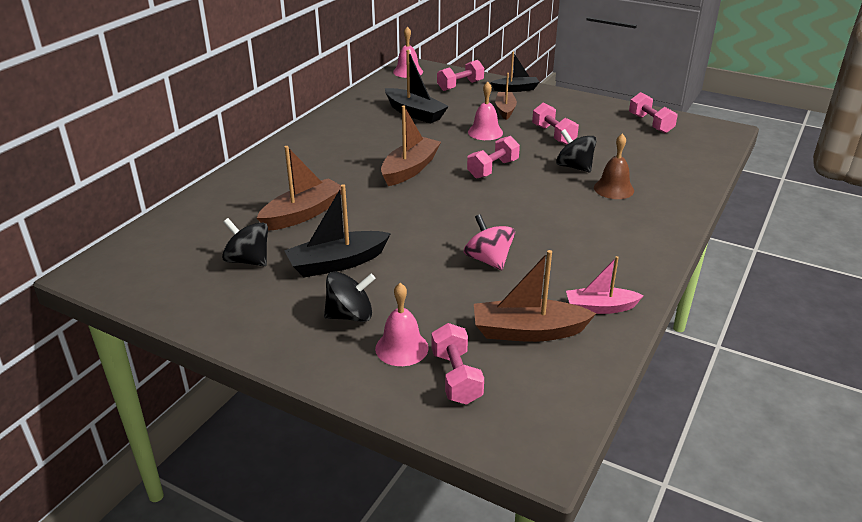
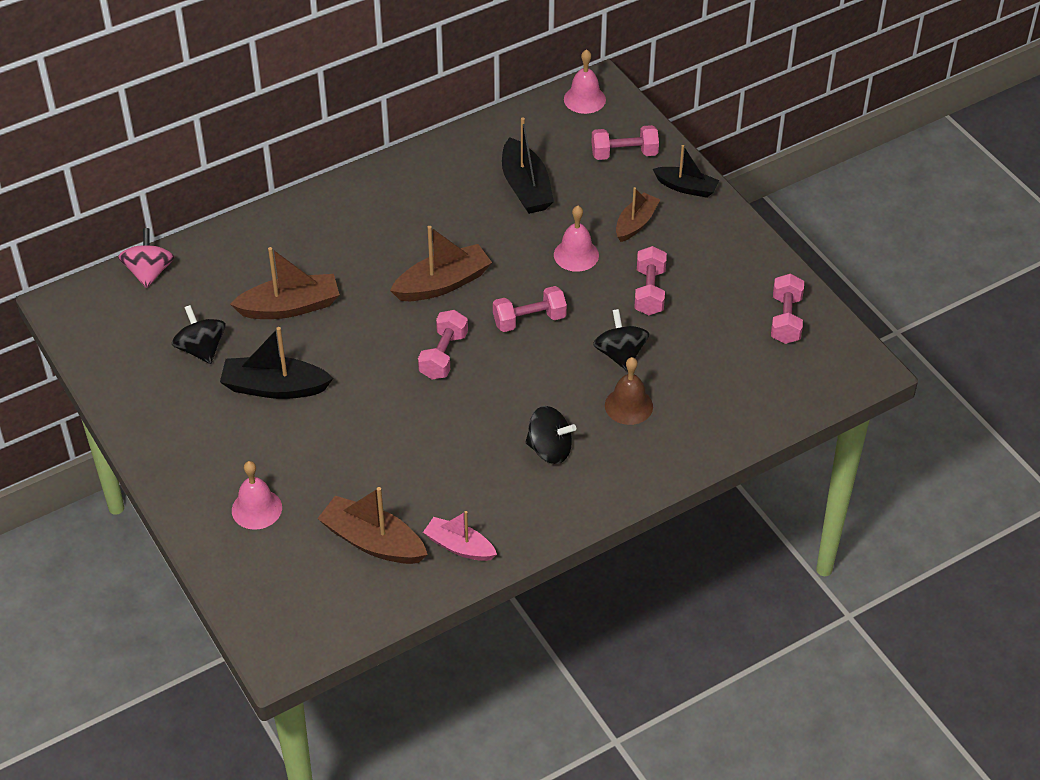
camera: 30 degrees right, 15 degrees up
black spinning top [324,272,375,322] -> black spinning top moved to [525,406,576,464]
pink dumbbell [432,323,484,405] -> pink dumbbell moved to [418,310,468,379]
pink spinning top [463,214,515,270] -> pink spinning top moved to [118,228,174,289]

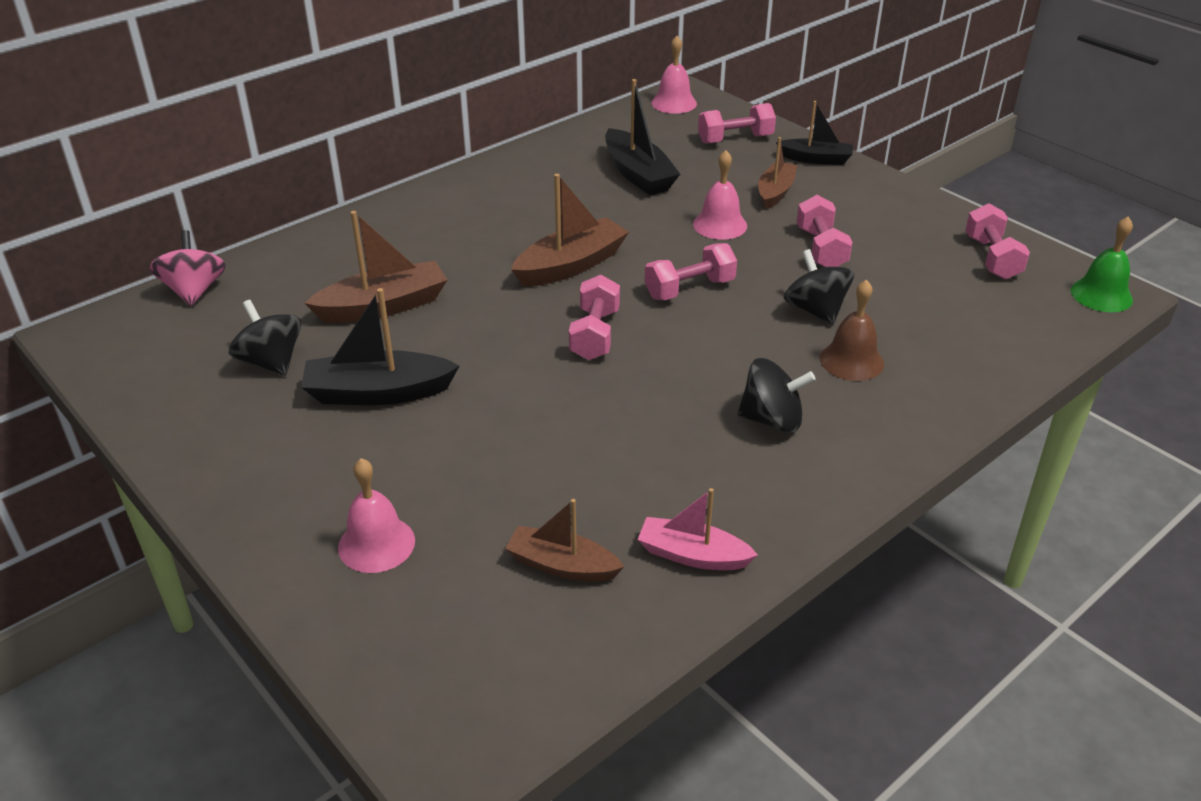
camera: 10 degrees left, 10 degrees down
brown boat [317,487,428,564] -> brown boat [505,499,624,582], size x0.66
none -> green bell [1071,217,1133,312]

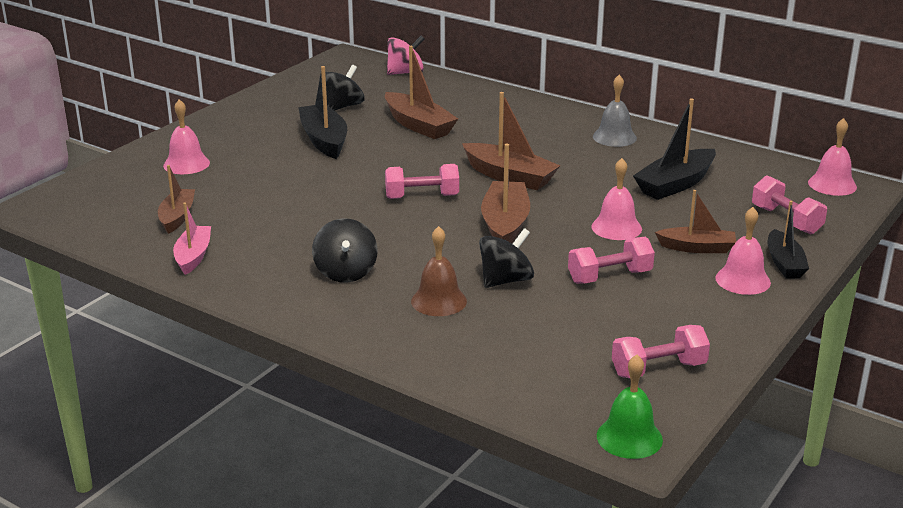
camera: 75 degrees right, 10 degrees down
pink dumbbell [645,243,737,300] -> brown boat [481,144,530,243]
none -> grey bell [593,75,637,147]
none -> pink bell [715,207,771,295]

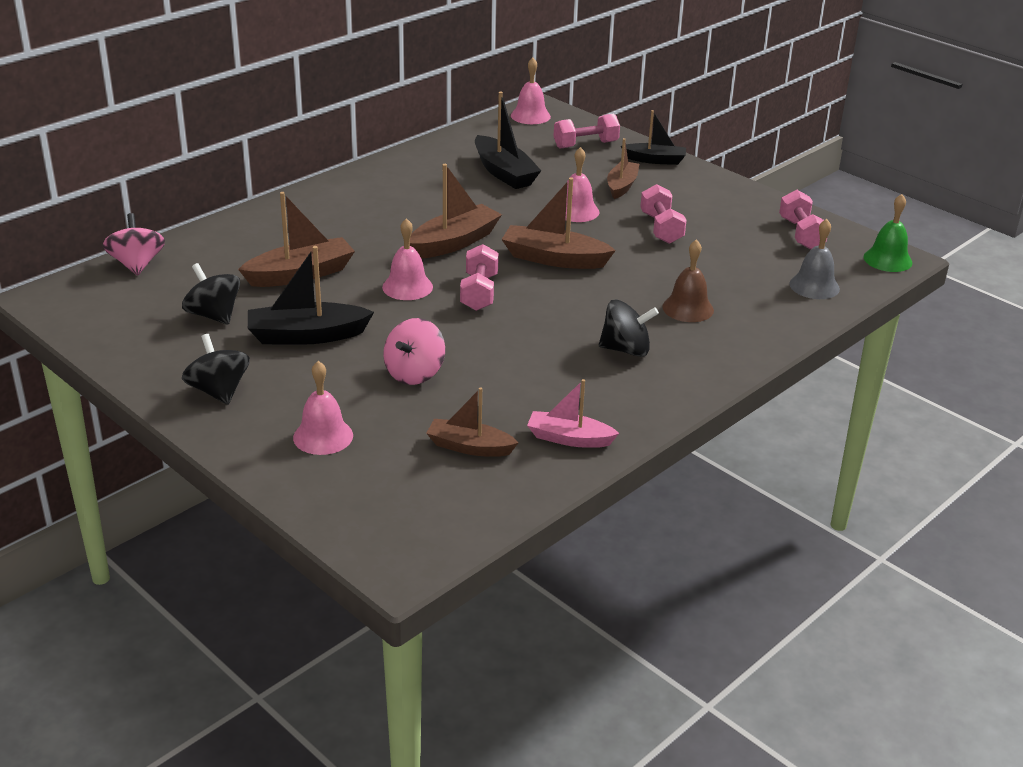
camera: 80 degrees left, 5 degrees up
black spinning top [479,228,534,288] -> black spinning top moved to [182,334,250,405]
grey bell [593,75,637,147] -> grey bell moved to [789,219,840,299]
pink bell [715,207,771,295] -> pink bell moved to [382,218,433,300]
none -> pink spinning top [383,318,445,385]

